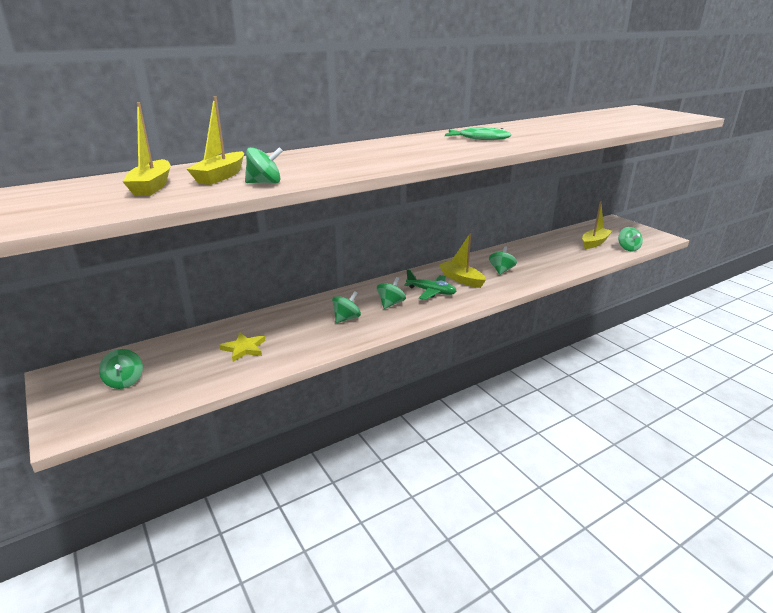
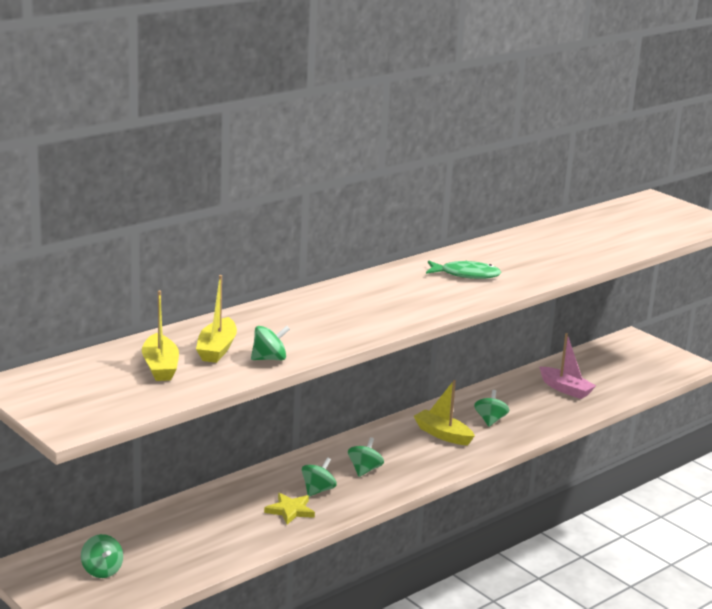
camera: 10 degrees left, 5 degrees down
yellow star [219,333,265,362] -> yellow star moved to [264,493,315,525]
green plane [404,269,456,300] -> none
yellow boat [582,202,612,249] -> none
green spinning top [618,227,643,251] -> none
none -> pink boat [539,333,596,399]

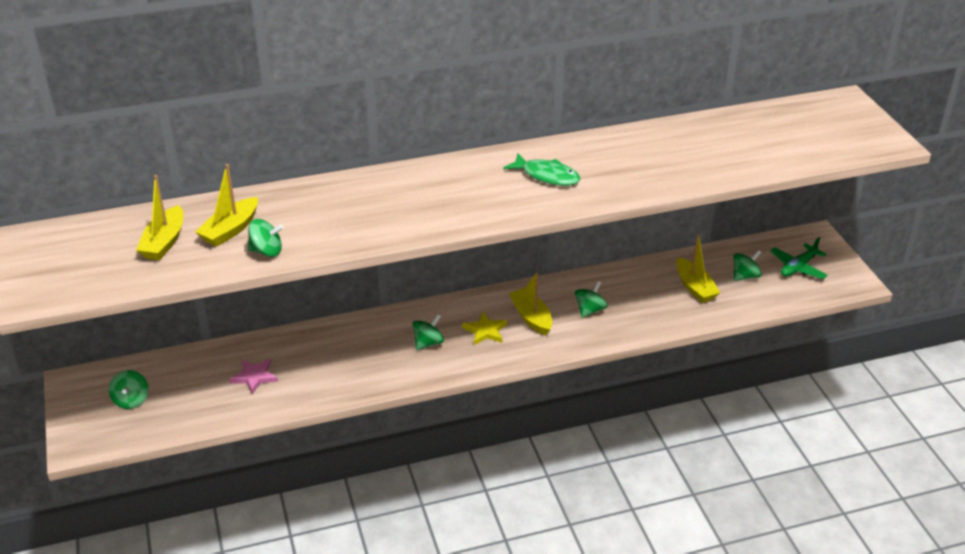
camera: 25 degrees right, 15 degrees up
yellow star [264,493,315,525] -> yellow star moved to [462,312,507,345]
green spinning top [302,457,337,496] -> green spinning top moved to [733,250,761,281]
pink boat [539,333,596,399] -> yellow boat [676,234,720,303]
none -> pink star [229,358,278,394]
none -> green plane [770,237,828,279]

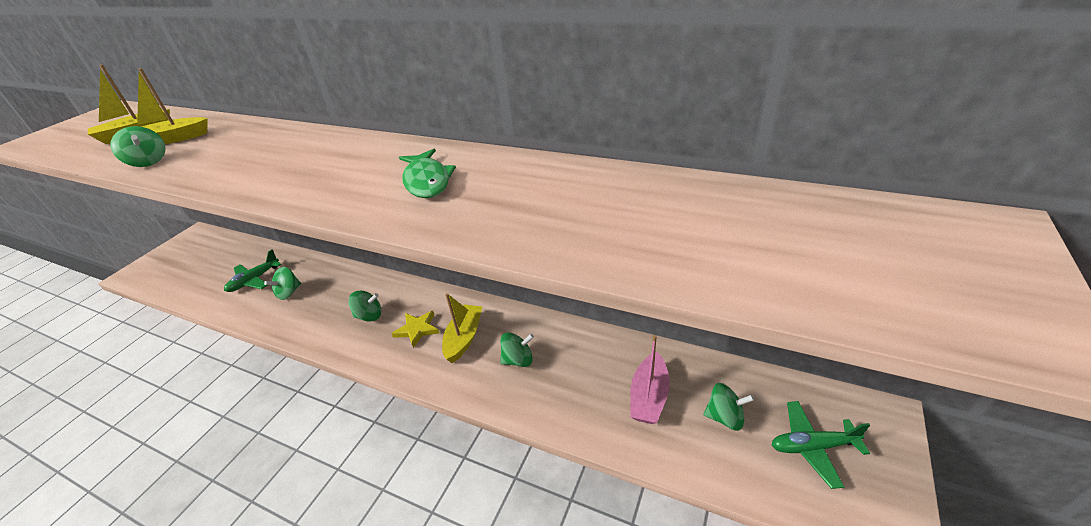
camera: 45 degrees right, 0 degrees up
green spinning top [109,370,148,409] -> green spinning top moved to [264,267,301,300]
pink star [229,358,278,394] -> green plane [224,249,282,292]
yellow boat [676,234,720,303] -> pink boat [630,335,670,424]

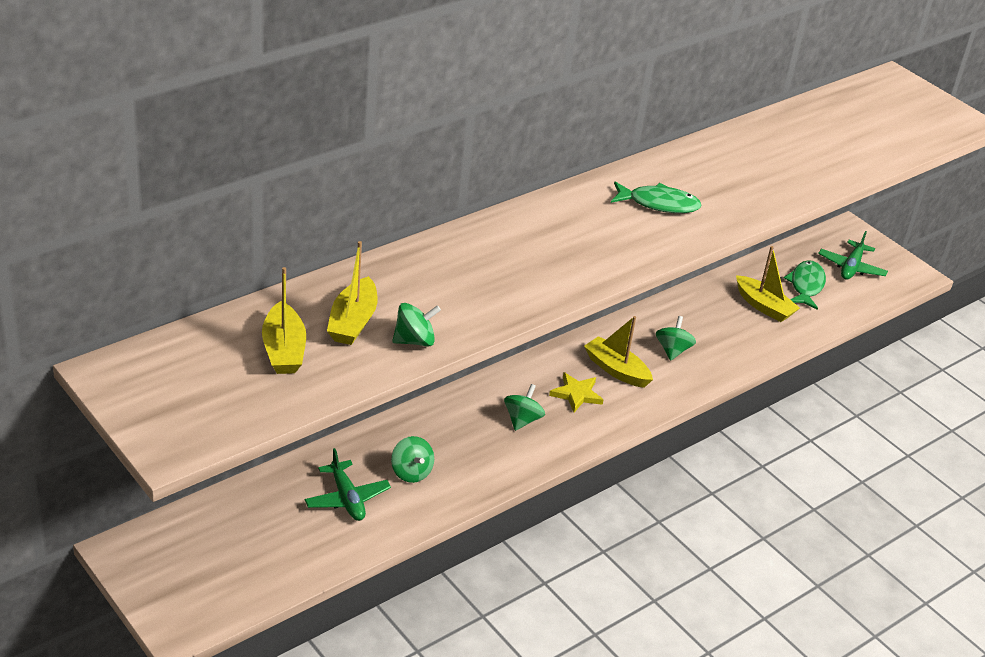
camera: 70 degrees left, 0 degrees up
pink boat [630,335,670,424] -> yellow boat [736,246,800,322]
green spinning top [704,383,754,431] -> green fish [784,260,826,310]

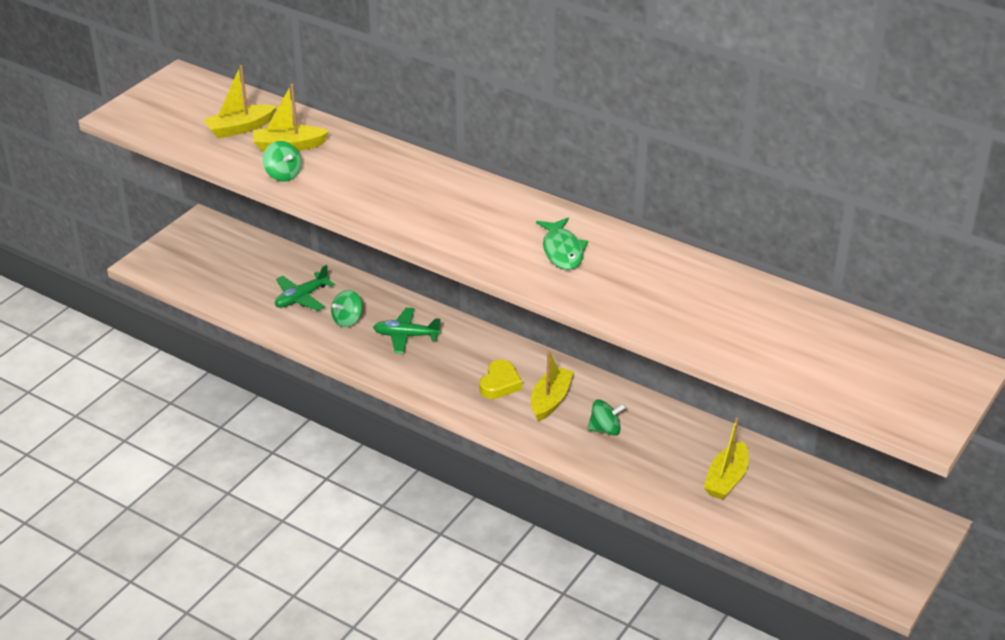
camera: 75 degrees right, 0 degrees up
green spinning top [504,384,545,431] -> none
yellow star [549,372,604,412] -> yellow heart [479,359,522,399]
green fish [784,260,826,310] -> none
green plane [818,231,888,280] -> green plane moved to [373,308,441,354]

